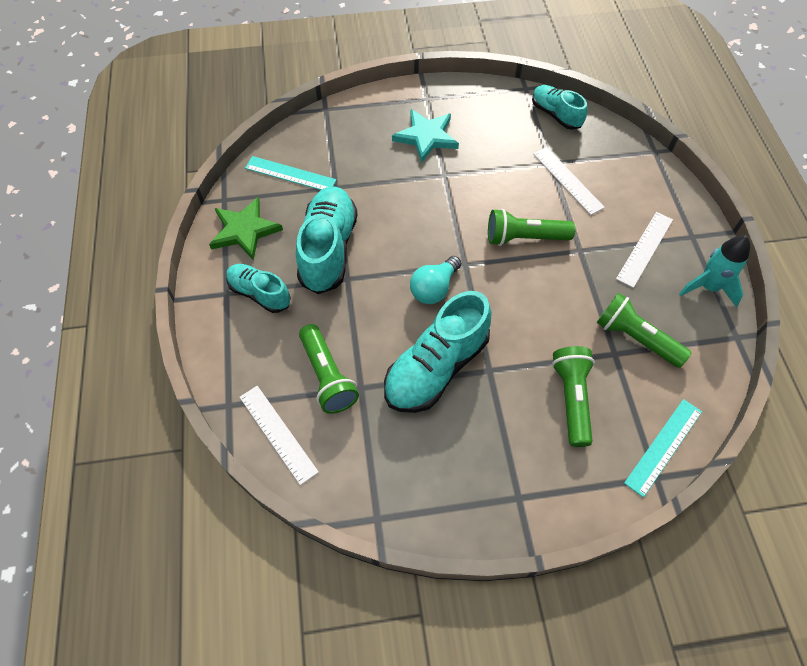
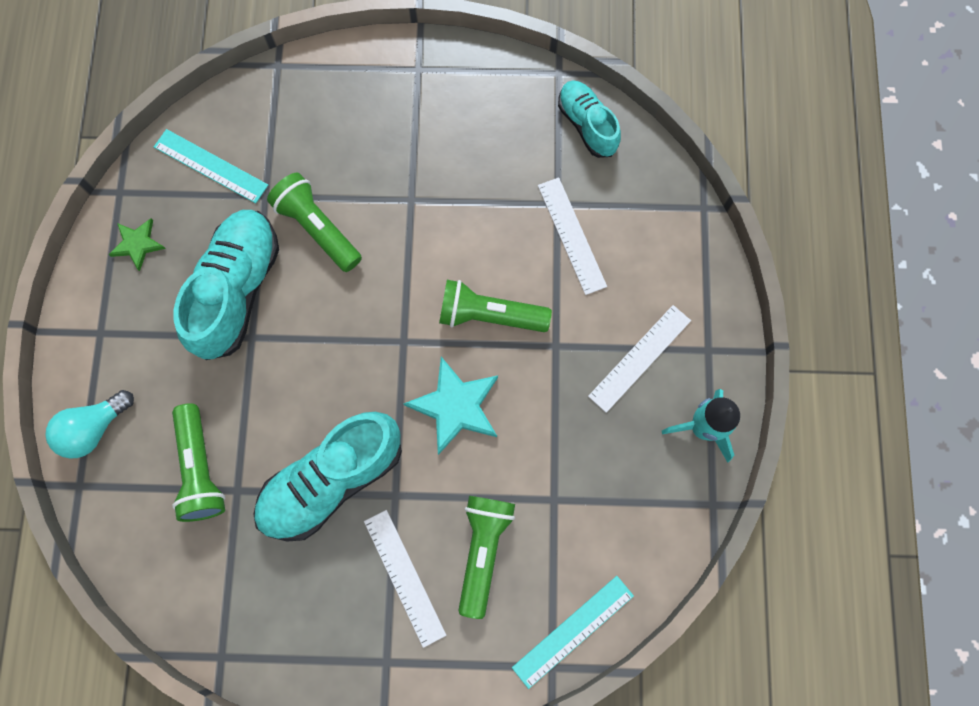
camera: 10 degrees right, 15 degrees up
green star [209,197,283,260] -> green star [108,218,166,271], size x0.58
turquoise shoe [226,264,291,313] -> none
white ruler [239,386,319,485] -> white ruler moved to [364,510,446,648]
turquoise star [392,109,459,163] -> turquoise star moved to [403,357,498,455]
turquoise light bulb [410,256,461,304] -> turquoise light bulb moved to [45,390,134,459]
green flashlight [596,293,691,368] -> green flashlight moved to [267,173,362,272]

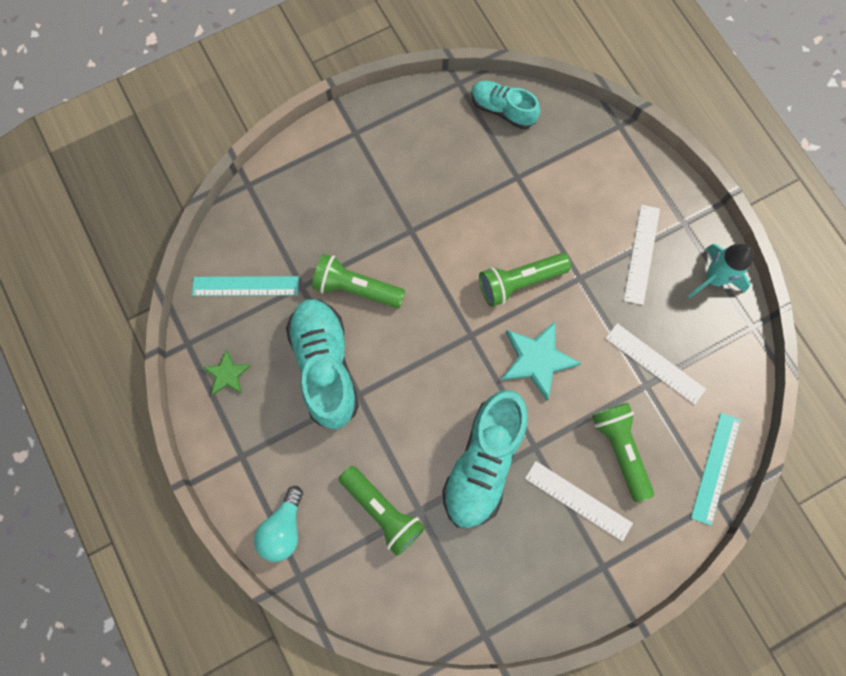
camera: 30 degrees left, 0 degrees up
white ruler [538,177,607,295] -> white ruler moved to [605,323,706,405]

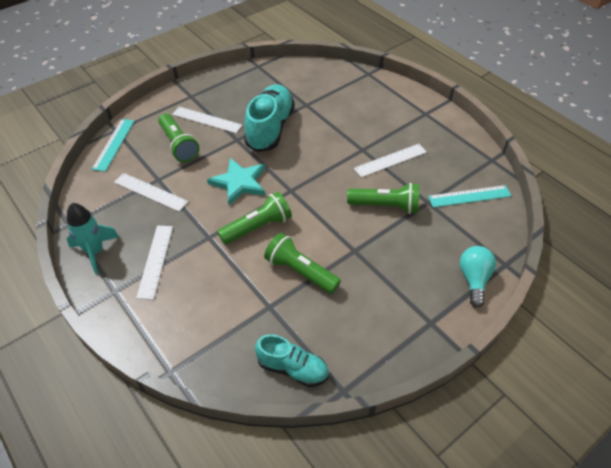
camera: 170 degrees right, 25 degrees down
green star [203,349,251,395] -> none
turquoise light bulb [254,486,303,562] -> turquoise light bulb moved to [460,246,496,308]
turquoise shoe [286,298,359,429] -> white ruler [354,144,427,178]
green flashlight [339,466,425,556] -> green flashlight moved to [264,233,341,294]

